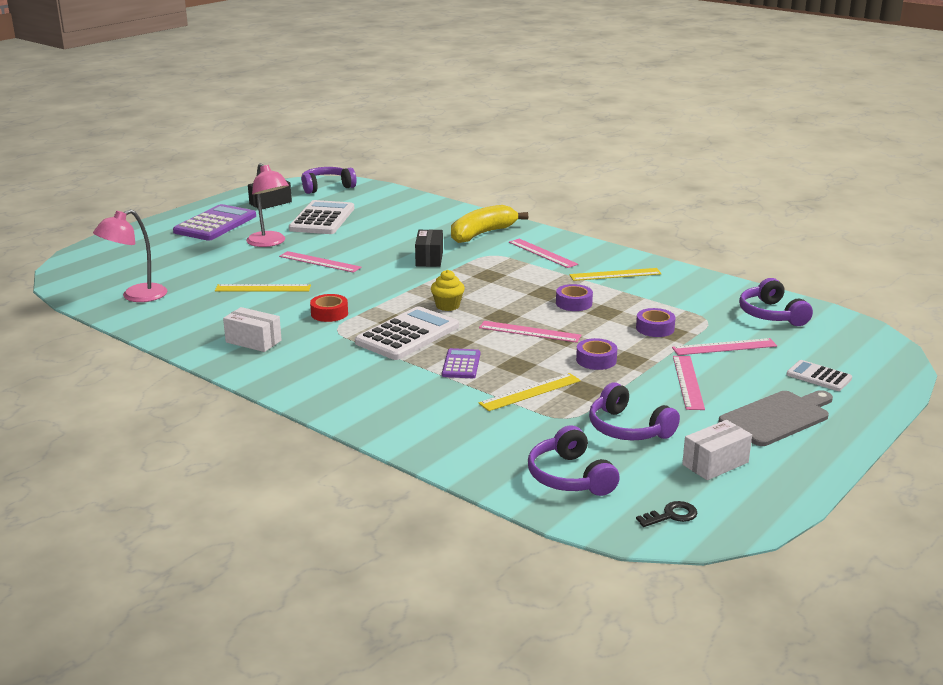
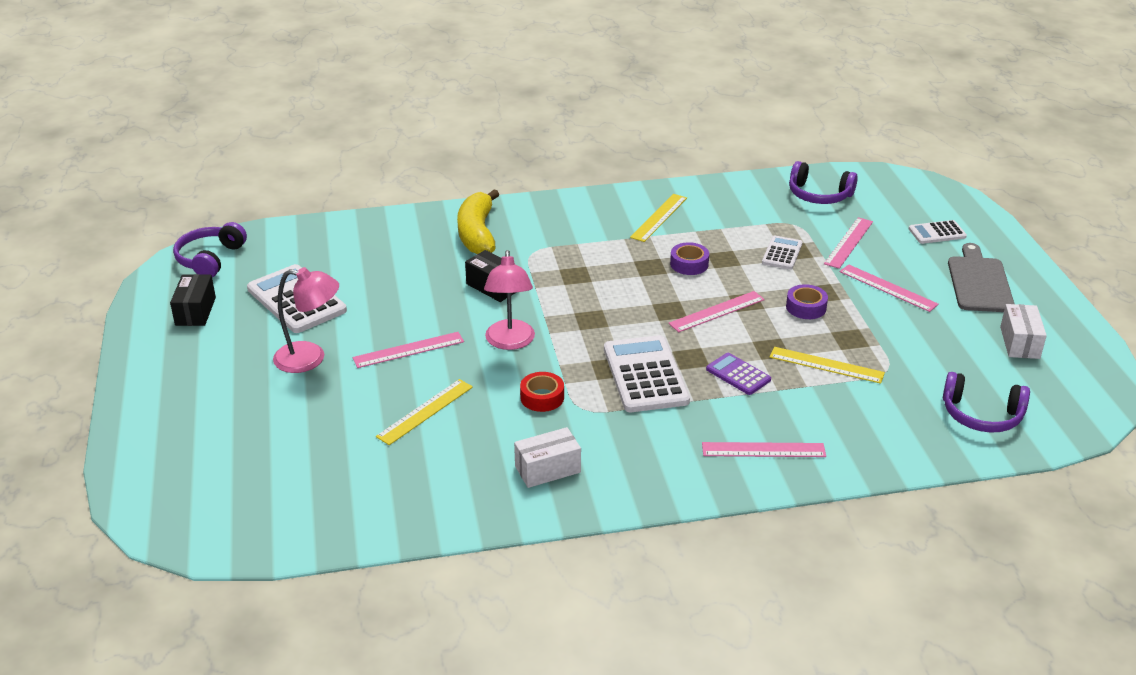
camera: 50 degrees left, 10 degrees up
pink lamp [93,209,167,302] -> pink lamp moved to [484,250,535,350]
purple calculator [173,204,256,240] -> none
yellow cupcake [431,270,465,311] -> none
yellow ruler [479,373,581,411] -> yellow ruler turned 75 degrees counterclockwise [770,347,885,384]
pink ruler [509,239,578,268] -> pink ruler moved to [702,442,826,457]
purple headphones [589,383,680,440] -> none
purple tape [636,308,675,337] -> white calculator [762,236,803,270]
black key [636,501,697,527] -> none

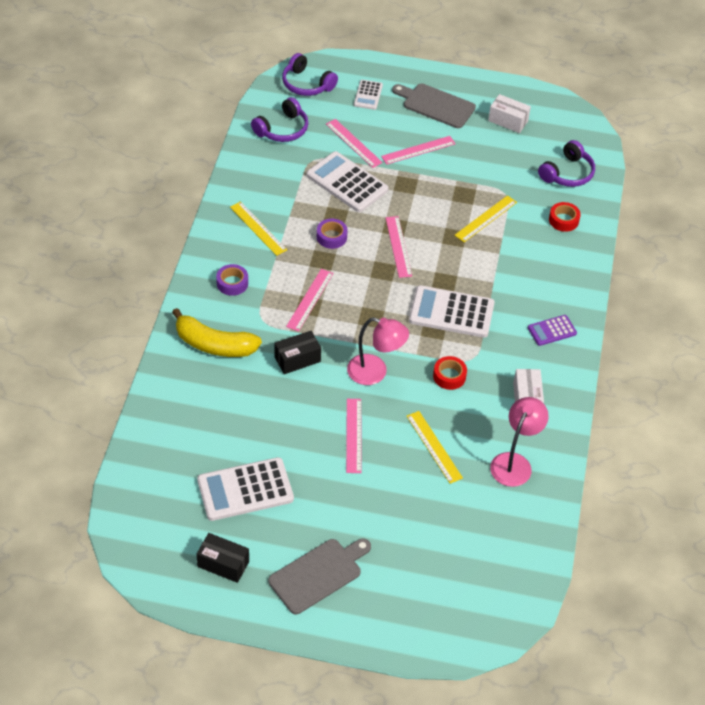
camera: 70 degrees left, 15 degrees up
purple headphones [173,222,247,278] -> purple headphones moved to [282,53,338,96]
pink lamp [273,267,339,373] -> pink lamp moved to [490,397,549,487]
pink ruler [702,442,826,457] -> pink ruler moved to [286,269,334,332]
purple calculator [706,353,771,395] -> purple calculator moved to [528,315,577,346]
white calculator [762,236,803,270] -> white calculator [306,151,388,212], size x1.85
purple tape [786,284,828,319] -> purple tape moved to [216,264,248,296]
none -> grey cutting board [268,538,371,614]
none -> red tape [549,202,581,232]

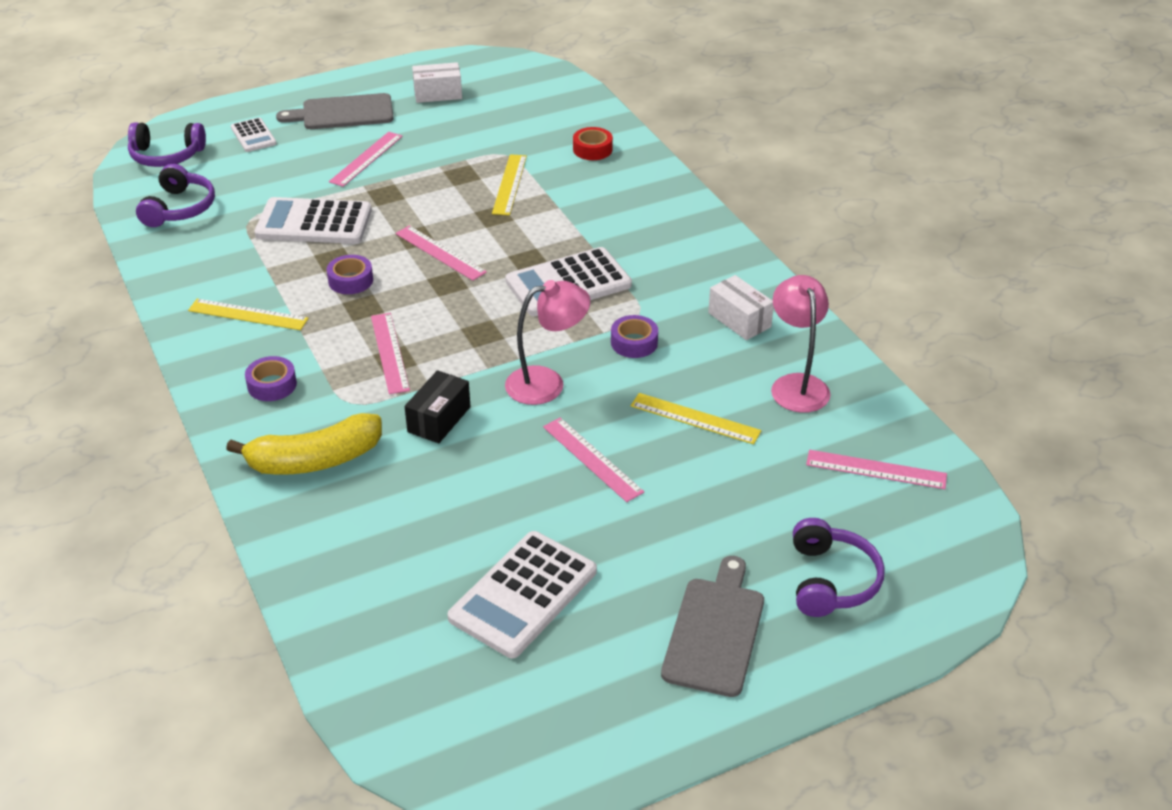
camera: 35 degrees left, 10 degrees down
black box [197,533,249,583] -> none
pink ruler [326,119,383,168] -> pink ruler moved to [806,450,947,489]
red tape [433,356,467,390] -> purple tape [611,315,658,358]
purple calculator [528,315,577,346] -> none
purple headphones [538,140,595,187] -> purple headphones moved to [793,518,885,617]

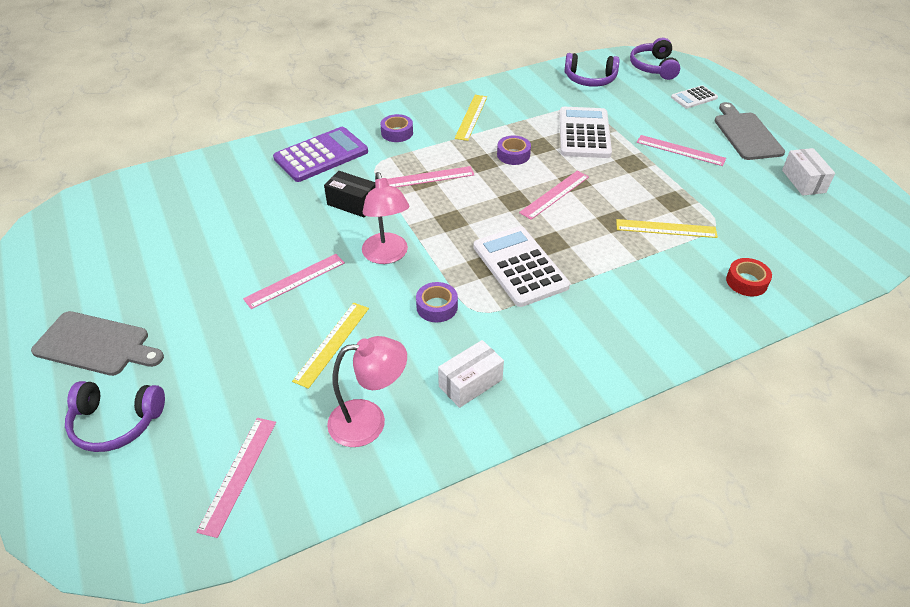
camera: 90 degrees right, 5 degrees up
yellow banana [226,413,382,475] -> purple calculator [273,127,368,182]
white calculator [447,531,597,658] -> none

